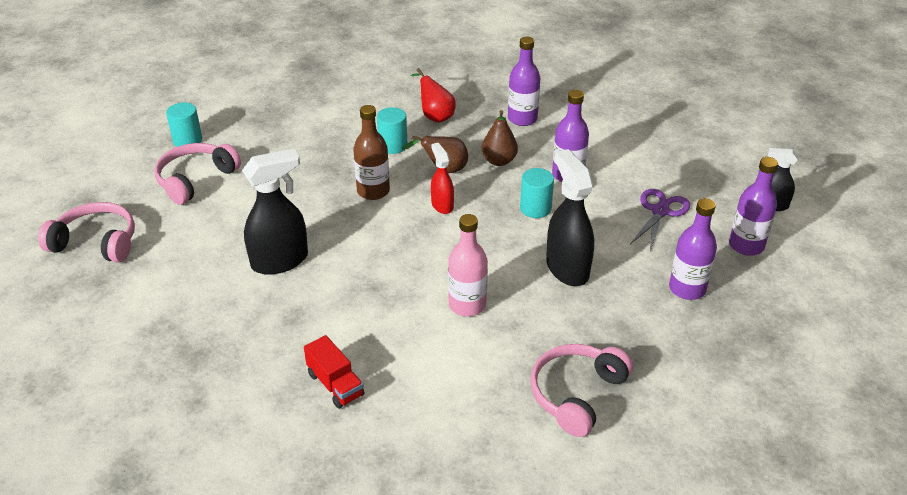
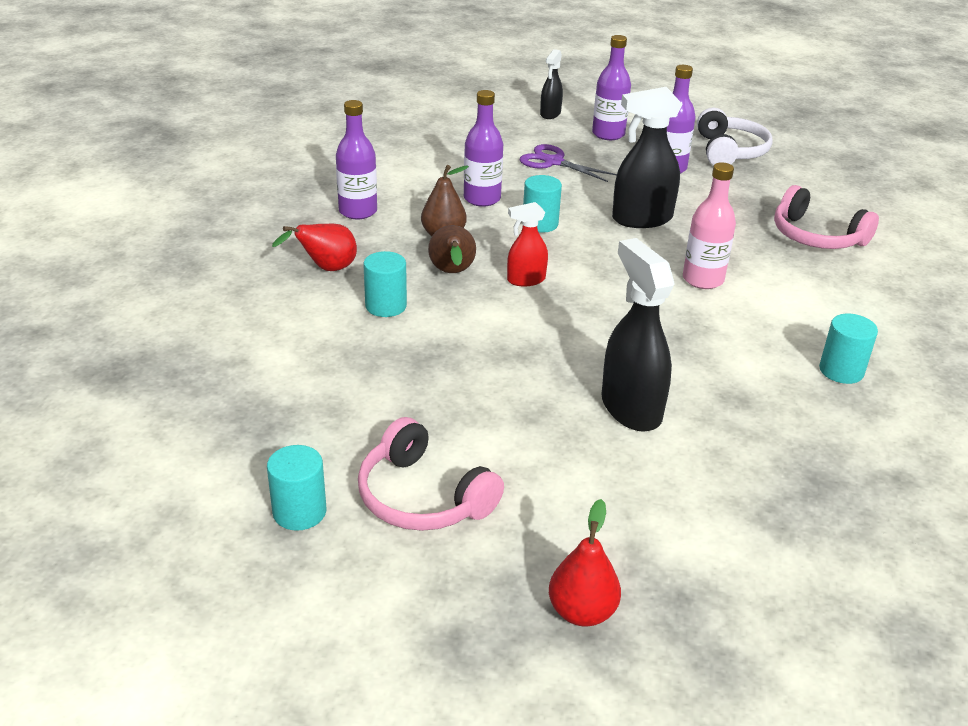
camera: 85 degrees left, 5 degrees down
pink headphones [38,202,135,263] -> red pear [549,499,621,626]
red truck [304,335,364,409] -> turquoise cylinder [819,314,878,384]
brown bottle [353,105,390,200] -> none
none -> white headphones [697,108,773,165]

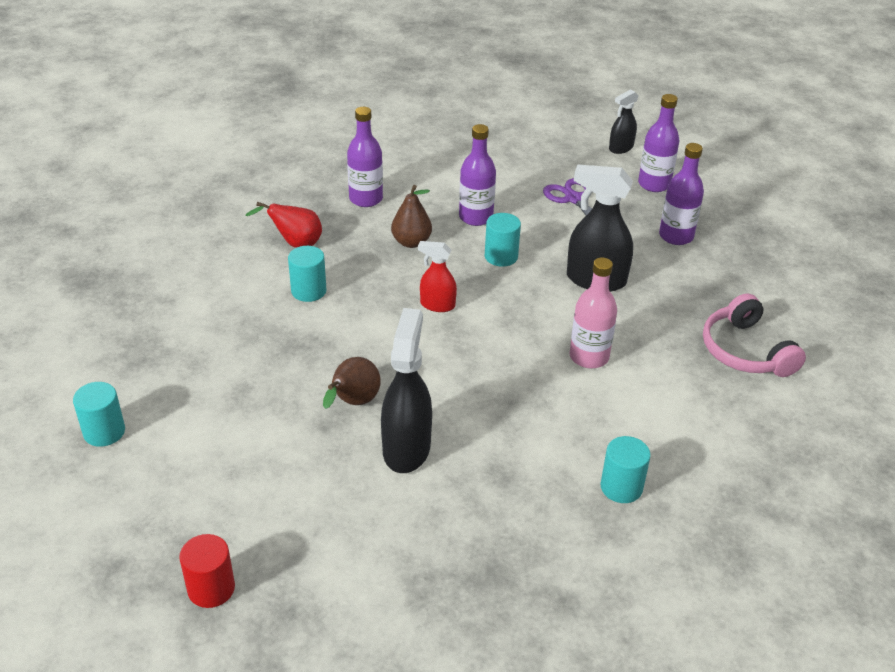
camera: 30 degrees right, 5 degrees up
pink headphones [358,417,504,531] -> none
brown pear [428,225,476,273] -> brown pear moved to [323,357,381,409]
red pear [549,499,621,626] -> red cylinder [179,534,235,608]
white headphones [697,108,773,165] -> none

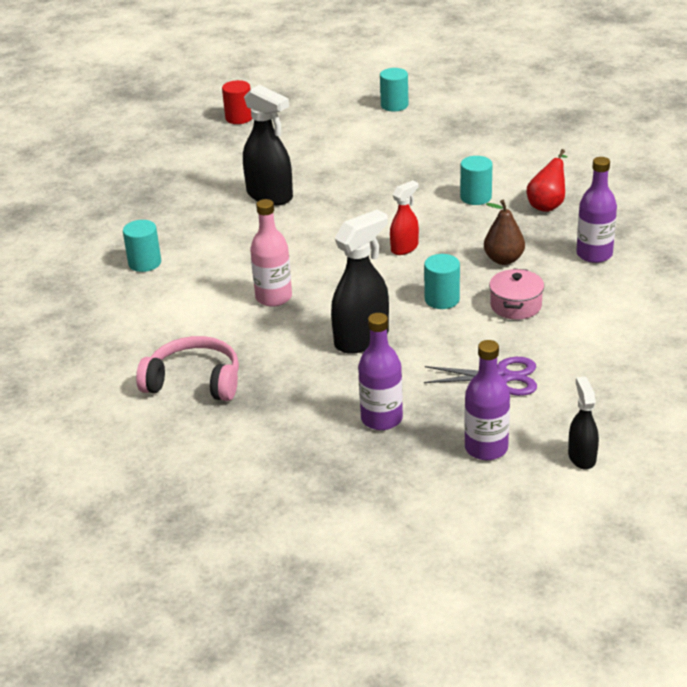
camera: 125 degrees right, 5 degrees down
brown pear [323,357,381,409] -> none
purple bottle [459,124,496,226] -> pink pot [489,268,544,320]

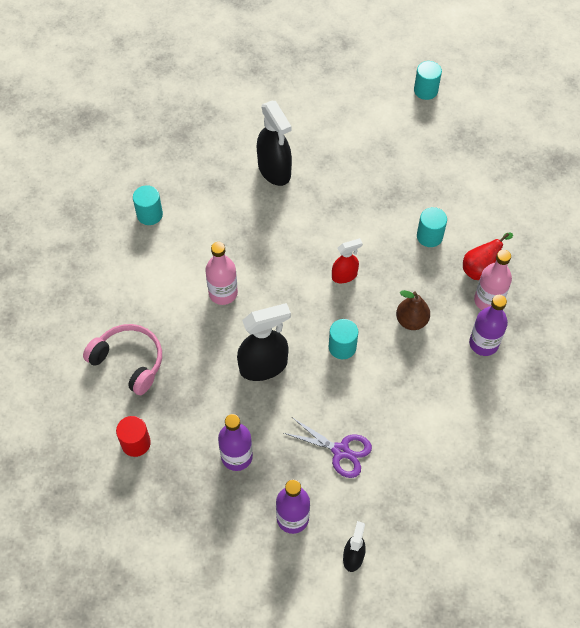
camera: 20 degrees right, 25 degrees up
red cylinder [222,80,252,124] -> red cylinder moved to [116,416,151,457]
pink pot [489,268,544,320] -> none
none -> pink bottle [474,250,512,310]

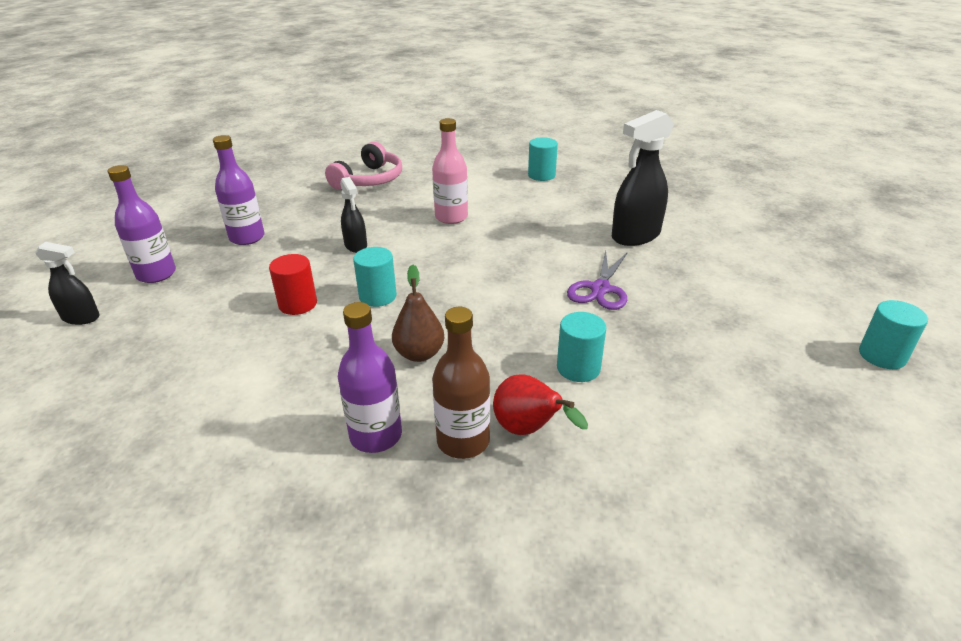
camera: 85 degrees right, 25 degrees down
red cylinder [116,416,151,457] -> red cylinder moved to [269,254,317,315]
black spray bottle [237,303,291,381] -> black spray bottle [340,177,367,253], size x0.57
purple scissors [284,417,372,478] -> purple scissors moved to [567,250,627,310]
red spray bottle [332,238,363,283] -> none
pink bottle [474,250,512,310] -> brown bottle [432,307,490,459]

